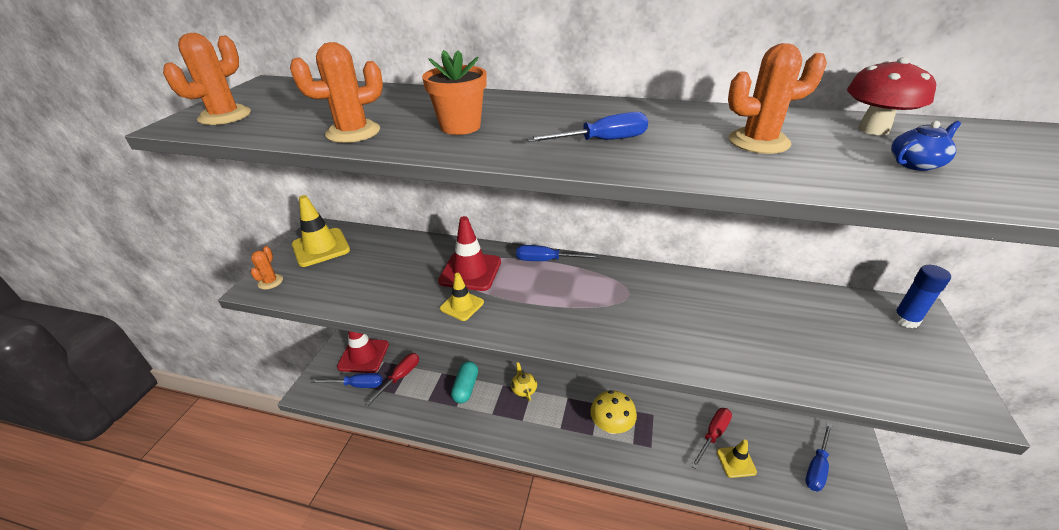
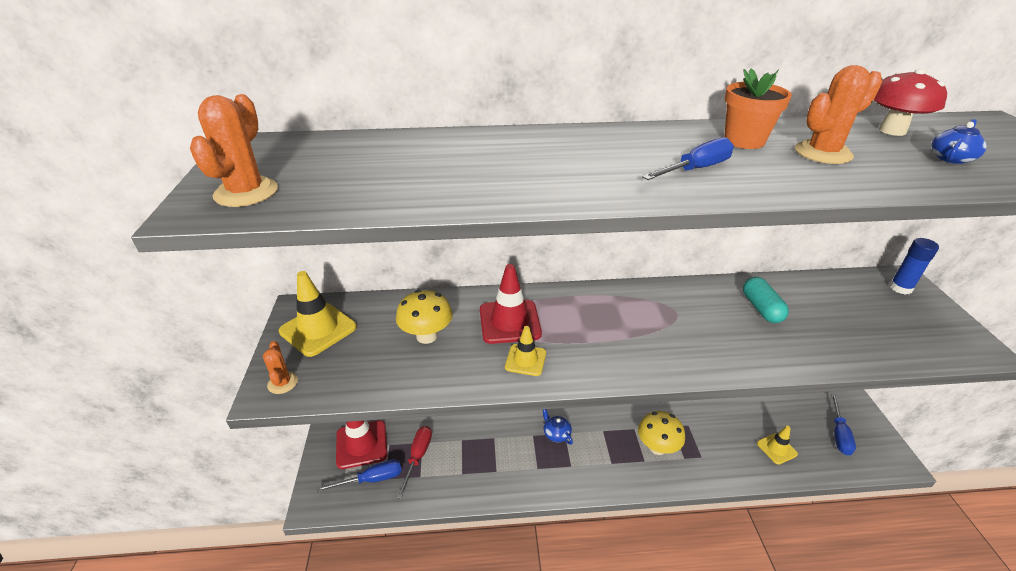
camera: 20 degrees left, 0 degrees up
orange cactus [290,42,383,143] -> none
orange flower pot [422,50,486,135] -> orange flower pot moved to [725,68,792,149]
turquoise capsule [451,361,478,404] -> turquoise capsule moved to [743,277,789,323]
yellow teapot [511,362,537,401] -> blue teapot [543,409,573,445]
blue screwdriver [516,245,600,261] -> none
red screwdriver [691,408,732,469] -> none
none -> yellow mushroom [396,290,453,344]

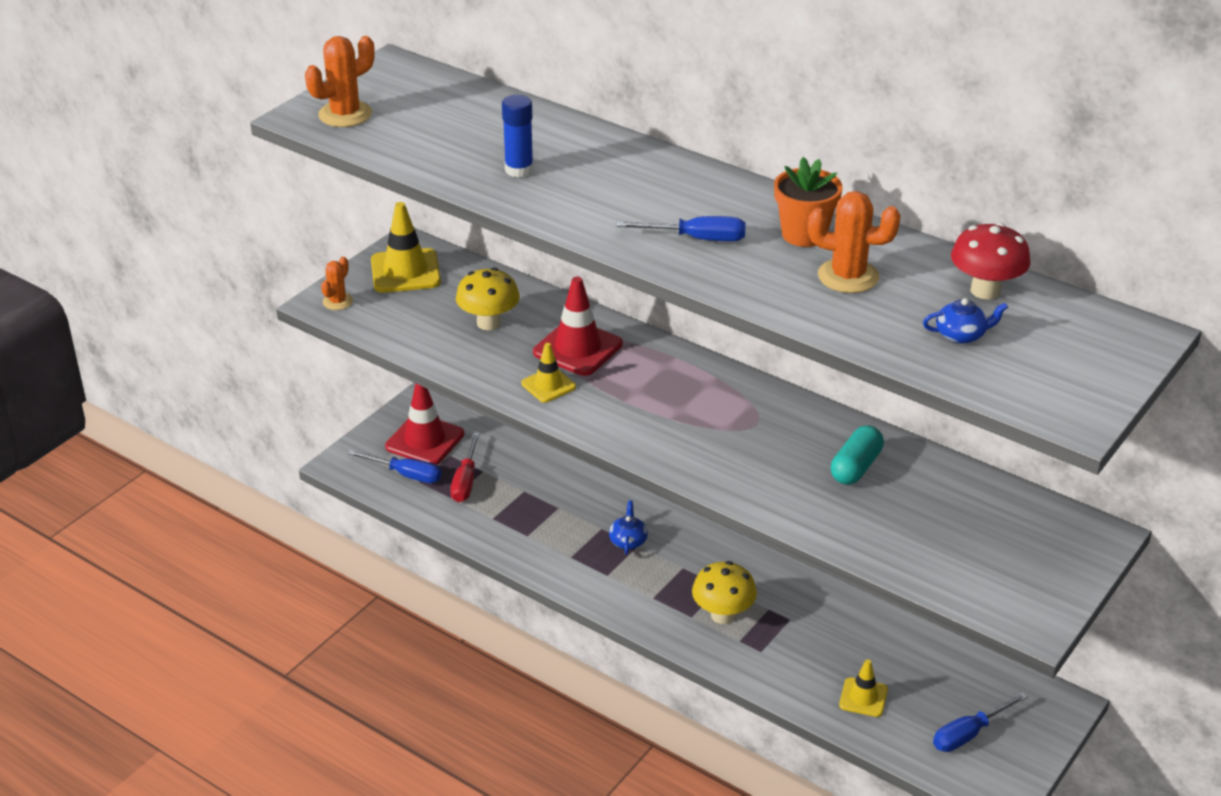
camera: 40 degrees right, 0 degrees up
red screwdriver [396,426,432,499] -> red screwdriver turned 135 degrees clockwise [450,432,480,502]
blue glue stick [889,238,939,295] -> blue glue stick moved to [502,95,534,178]

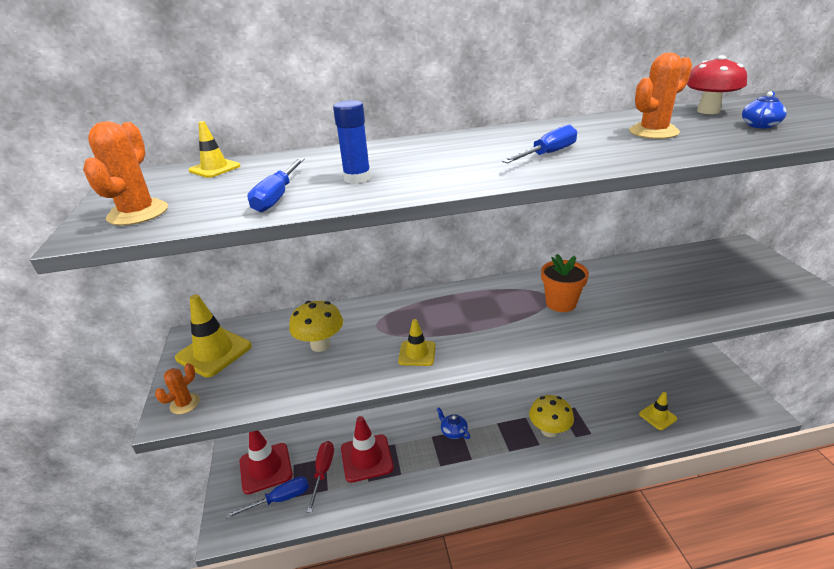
camera: 45 degrees left, 5 degrees down
orange cactus [321,256,353,310] -> orange cactus turned 60 degrees clockwise [155,363,200,414]
red screwdriver [450,432,480,502] -> red screwdriver turned 135 degrees counterclockwise [307,441,334,513]
red traffic cone [533,277,623,376] -> red traffic cone moved to [341,416,394,483]
orange flower pot [774,157,843,247] -> orange flower pot moved to [541,254,589,312]
turquoise capsule [831,425,884,485] -> none
blue screwdriver [933,693,1028,752] -> blue screwdriver moved to [247,158,305,212]
none -> yellow traffic cone [189,121,240,178]

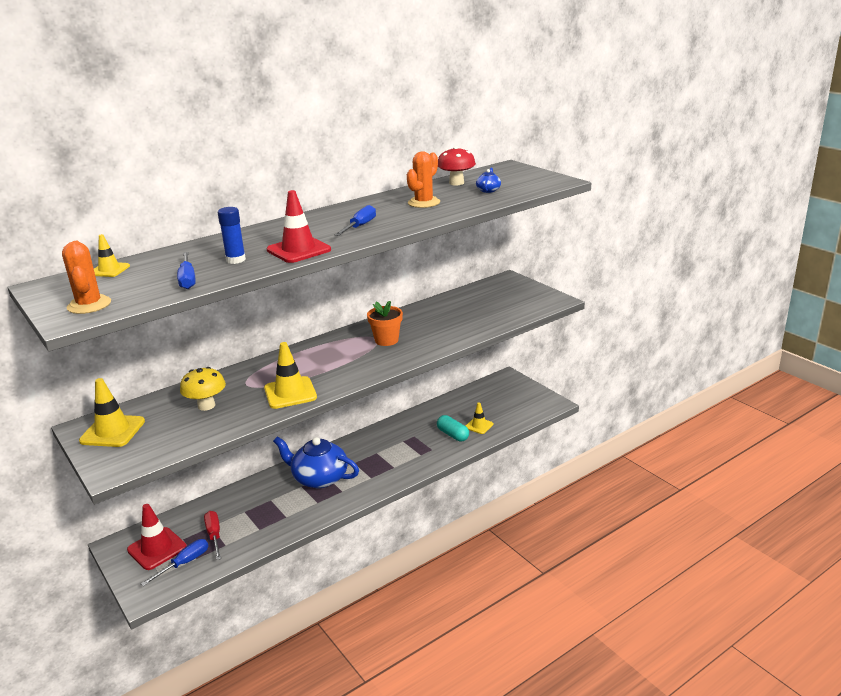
camera: 25 degrees left, 5 degrees down
orange cactus [155,363,200,414] -> none
red traffic cone [341,416,394,483] -> red traffic cone moved to [267,190,331,263]
yellow traffic cone [398,319,436,366] -> yellow traffic cone [264,342,317,409], size x1.68
blue teapot [437,407,470,439] -> blue teapot [273,437,359,488], size x2.34
yellow mushroom [529,395,574,437] -> none
none -> turquoise capsule [437,415,469,441]

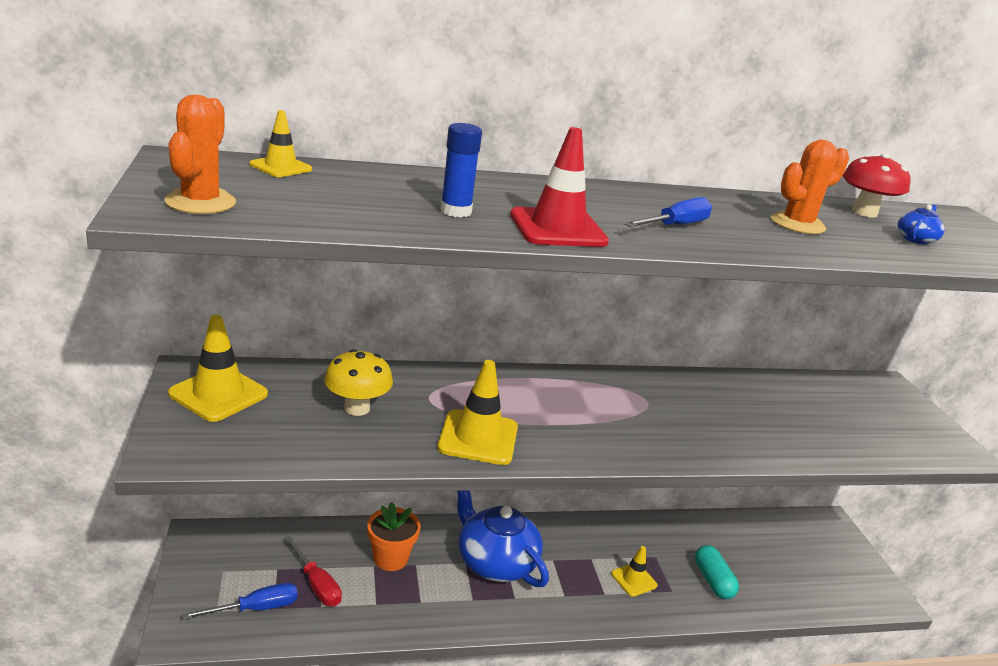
camera: 20 degrees right, 0 degrees up
red traffic cone [127,504,187,570] -> none
blue screwdriver [177,252,196,289] -> none
red screwdriver [204,511,221,560] -> red screwdriver turned 135 degrees clockwise [284,536,342,606]
orange flower pot [367,301,403,346] -> orange flower pot moved to [367,502,421,571]
yellow traffic cone [466,402,493,434] -> yellow traffic cone moved to [611,546,657,597]

